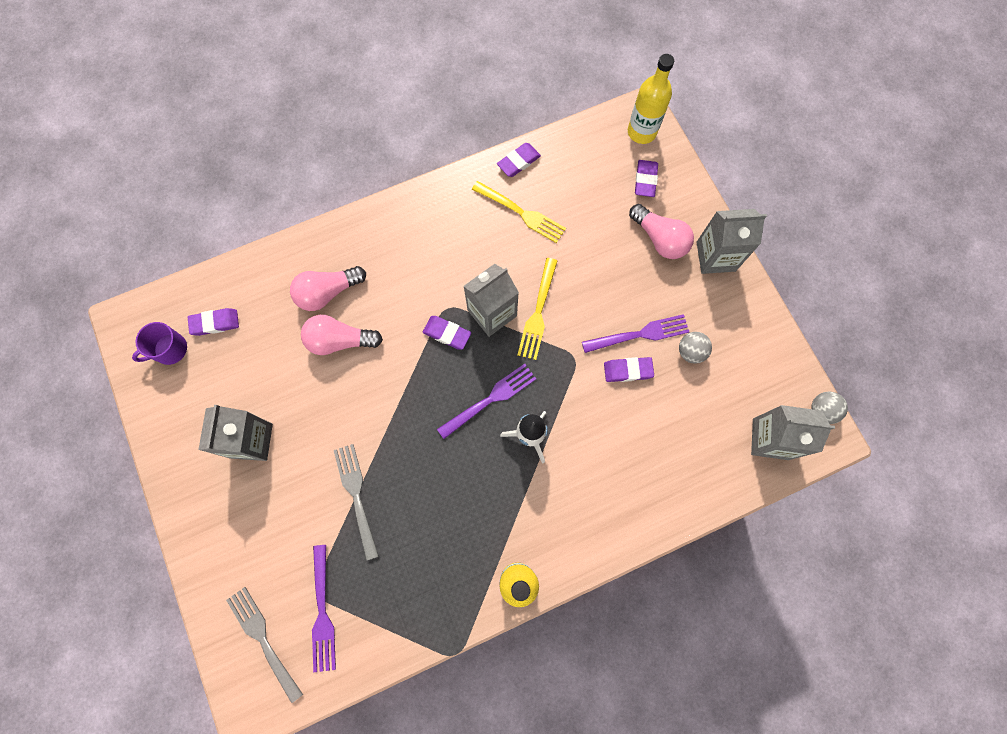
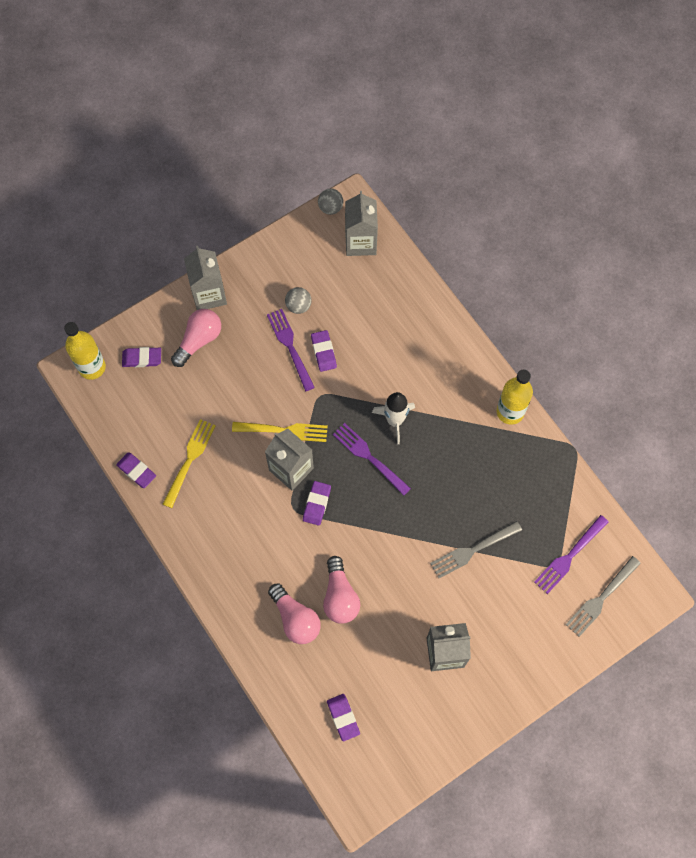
camera: 100 degrees left, 5 degrees down
purple mug [132,322,187,365] -> none
purple fork [312,545,336,672] -> purple fork turned 150 degrees clockwise [534,515,609,594]

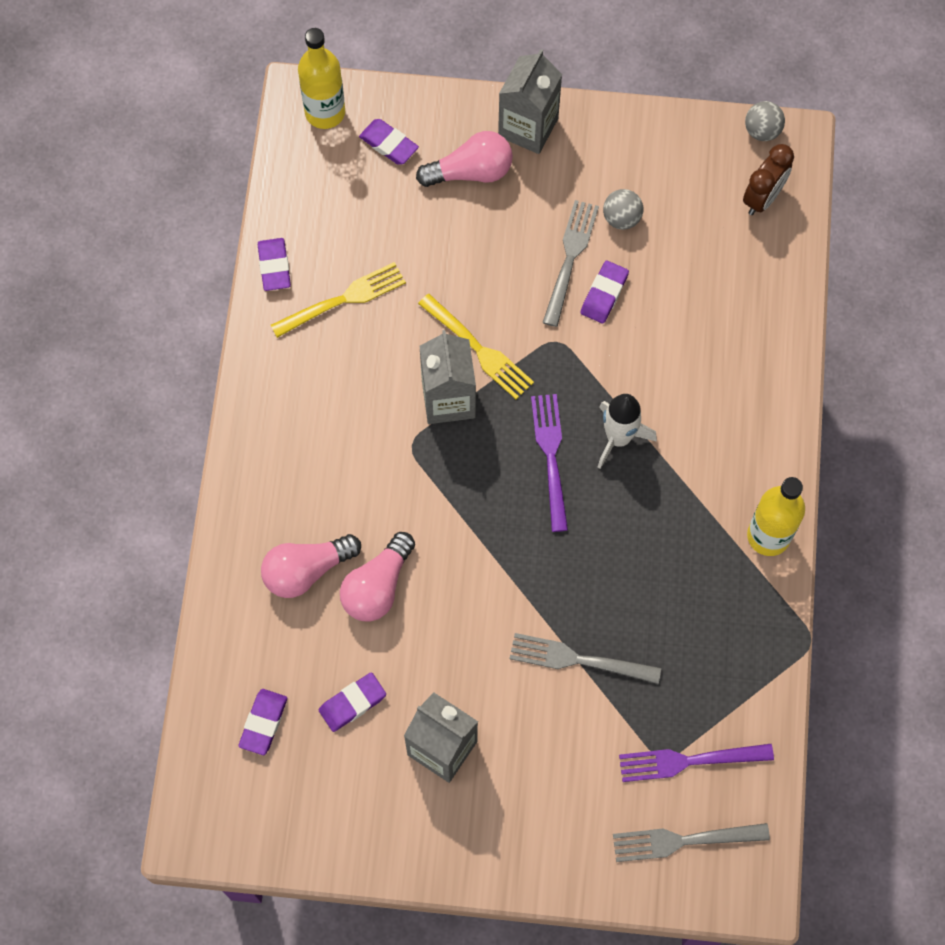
camera: 40 degrees right, 0 degrees up
purple fork [267,309,315,391] -> grey fork [542,200,599,327]
pink light bulb [268,584,321,644] -> pink light bulb turned 60 degrees clockwise [261,534,361,598]
purple eraser [303,481,331,526] -> purple eraser moved to [319,672,386,732]
grey carton [345,191,378,256] -> brown clock [743,144,794,215]

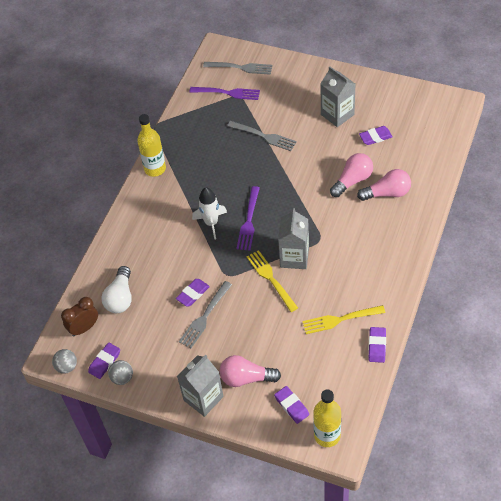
camera: 160 degrees left, 15 degrees down
purple eraser [239,689,287,755] -> purple eraser moved to [88,343,120,379]
grey ball [603,189,643,230] -> grey ball moved to [108,360,133,385]
none -> white light bulb [101,266,132,313]

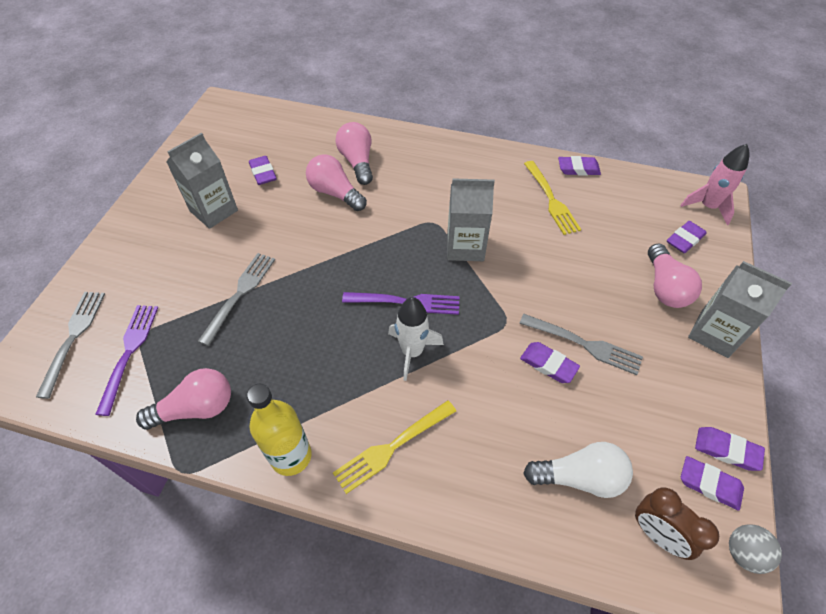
camera: 100 degrees left, 0 degrees up
grey ball [108,360,133,385] -> purple eraser [695,427,765,471]
yellow fork [247,250,298,312] -> yellow fork moved to [333,400,456,494]
yellow bottle [313,389,341,447] -> pink rocket [680,144,750,225]
none -> pink light bulb [136,368,231,430]

